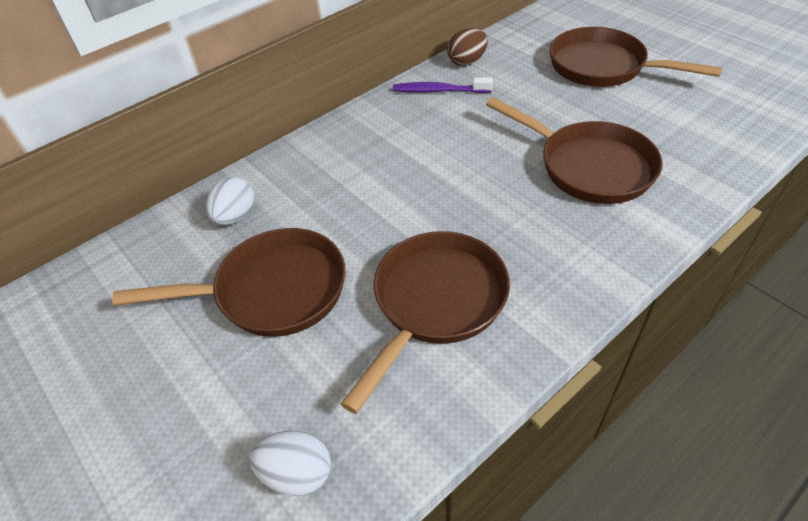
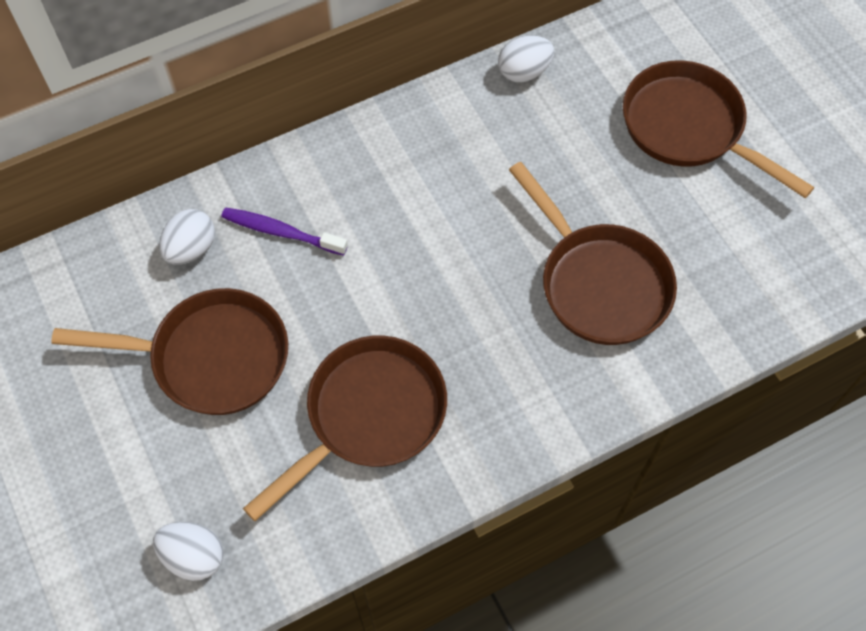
camera: 10 degrees right, 15 degrees up
purple toothbrush [393,77,493,93] -> purple toothbrush moved to [221,207,348,256]
brown egg [447,28,488,66] -> white egg [498,35,554,83]

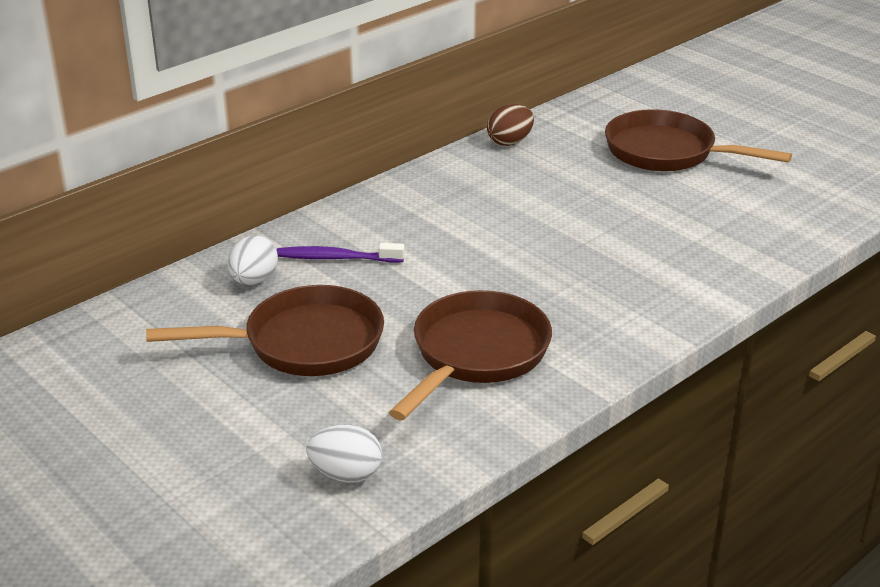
camera: 15 degrees left, 30 degrees down
white egg [498,35,554,83] -> brown egg [487,104,534,146]
brown pan [509,162,677,345] -> none

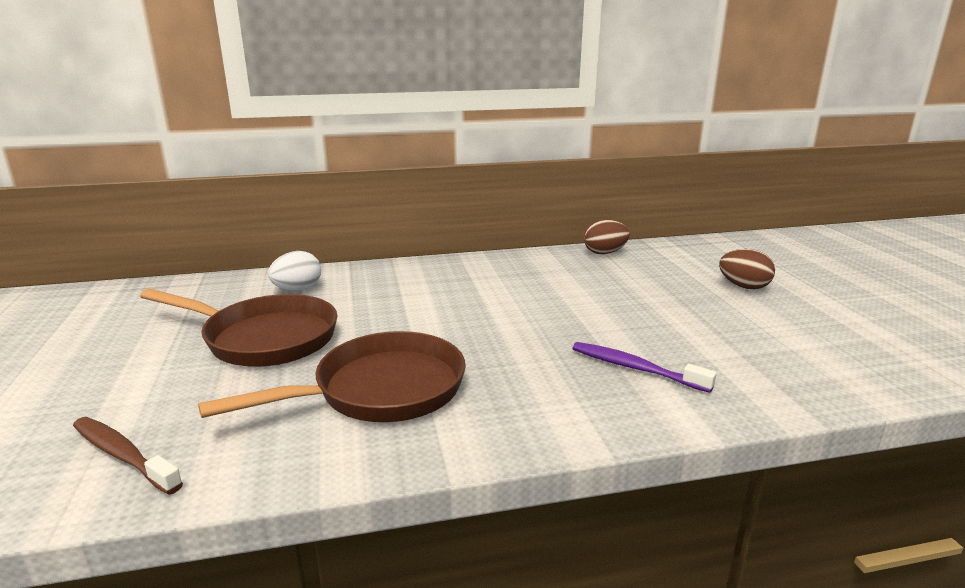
camera: 30 degrees right, 10 degrees down
purple toothbrush [277,243,405,263] -> purple toothbrush moved to [573,342,717,393]
white egg [307,425,382,483] -> brown toothbrush [73,417,183,495]
brown pan [605,109,792,172] -> brown egg [719,249,775,289]

